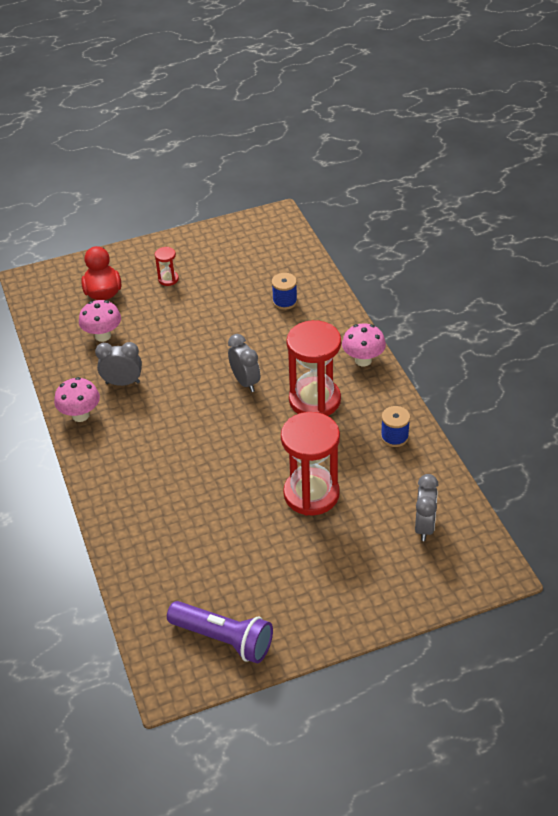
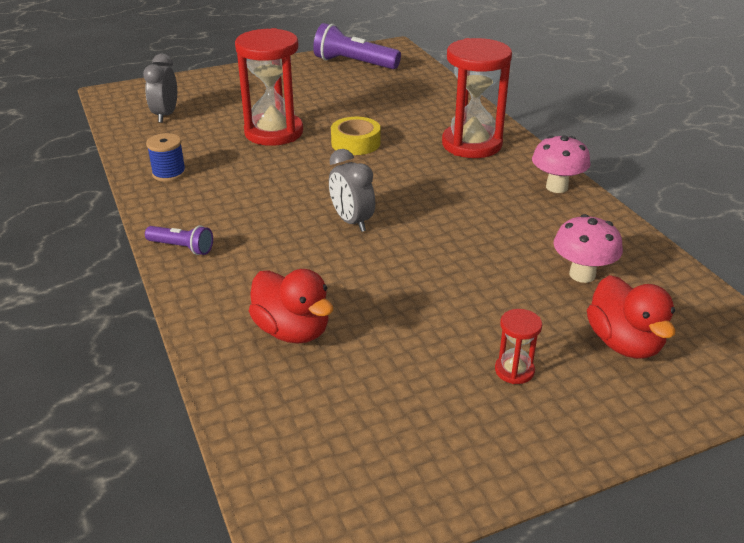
camera: 175 degrees right, 10 degrees down
grey clock [95,342,142,386] -> none
blue spool [272,273,297,310] -> red duck [249,269,333,344]
red hourglass [286,320,341,416] -> red hourglass moved to [442,38,512,158]
pink mushroom [342,323,386,367] -> purple flashlight [145,226,213,255]
none -> yellow tape [331,117,381,155]

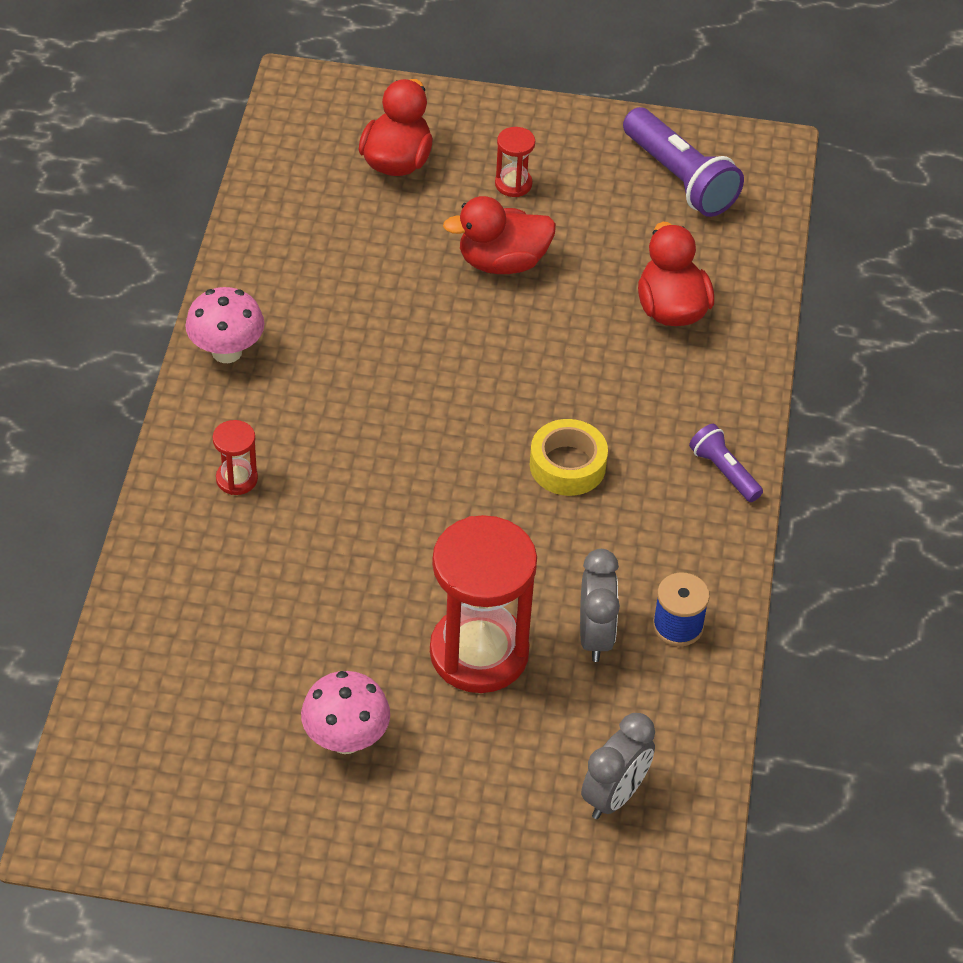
camera: 150 degrees left, 15 degrees up
purple flashlight [313,23,401,69] -> purple flashlight moved to [623,107,744,217]
grey clock [329,149,375,232] -> grey clock moved to [580,549,620,662]
yellow tape [331,117,381,155] -> yellow tape moved to [530,419,608,496]
red hourglass [442,38,512,158] -> red hourglass [213,420,258,495], size x0.44
pink mushroom [553,214,623,283] -> pink mushroom moved to [301,671,390,754]
none -> red duck [443,196,556,274]

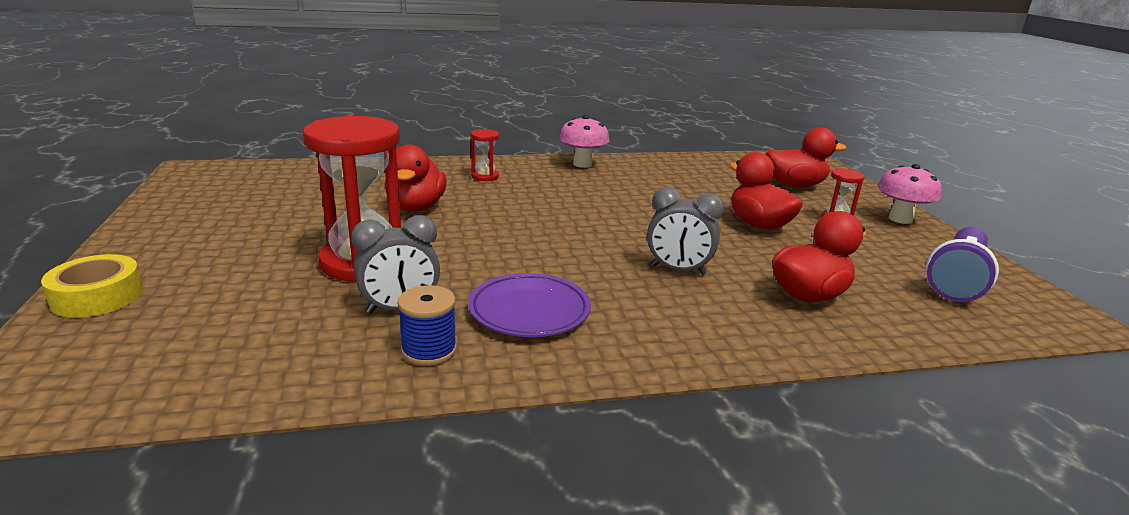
camera: 70 degrees right, 25 degrees down
pink mushroom [301,671,390,754] -> pink mushroom moved to [878,164,941,224]
yellow tape [530,419,608,496] -> yellow tape moved to [41,254,143,318]
grey clock [581,713,655,819] -> grey clock moved to [647,187,724,275]
purple flashlight [689,424,763,502] -> none
none -> red duck [385,144,447,212]
none -> purple plate [468,273,591,337]

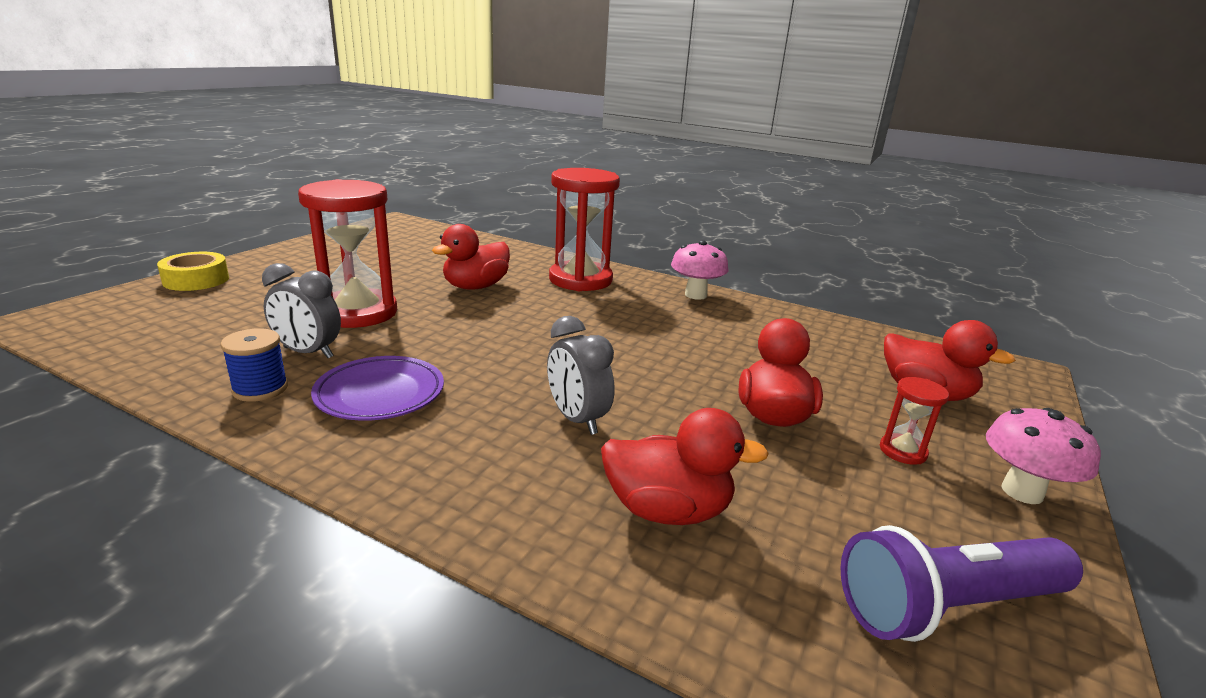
camera: 40 degrees right, 0 degrees up
red hourglass [471,129,499,181] -> red hourglass [549,168,620,291], size x2.26

